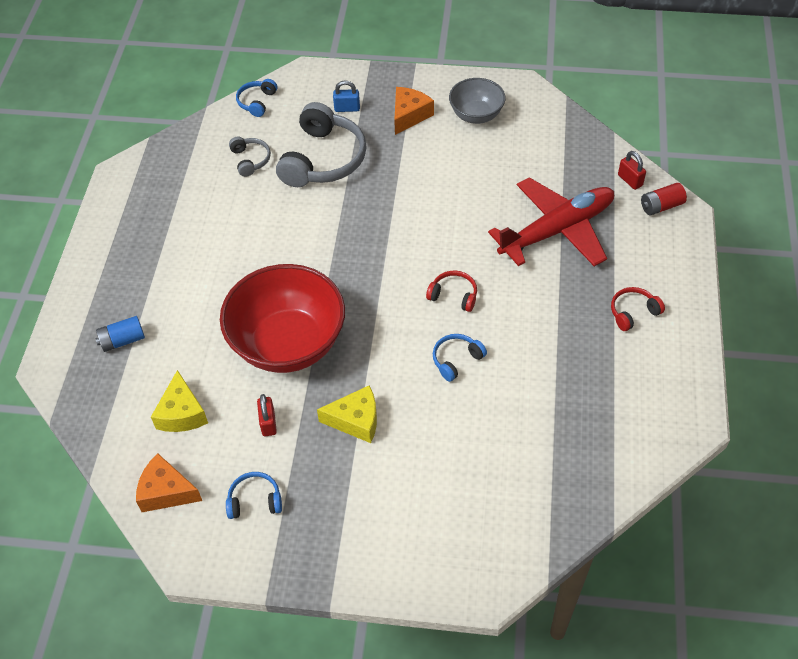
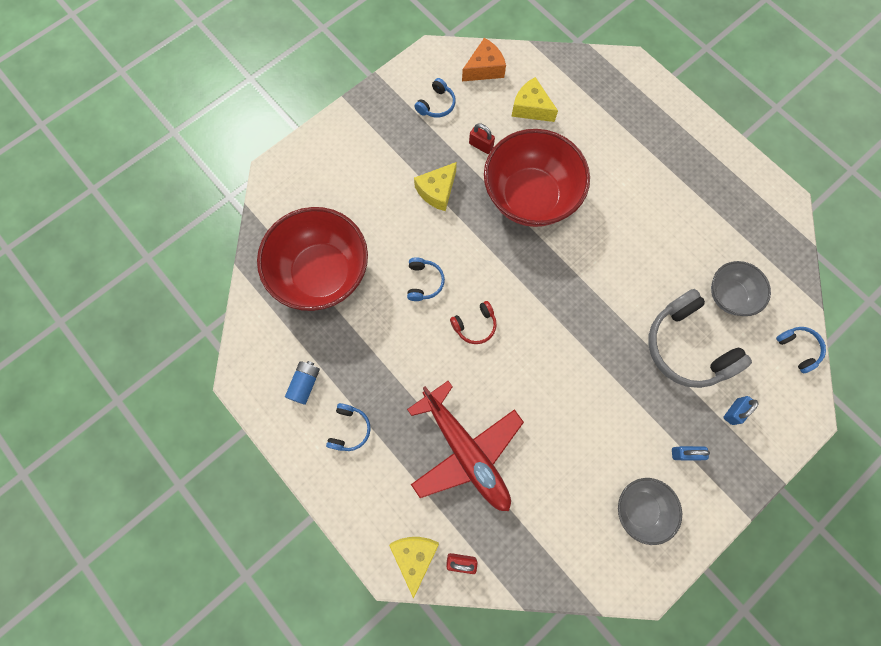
camera: 130 degrees right, 20 degrees up
blue battery [95,316,145,352] -> blue battery moved to [285,361,320,405]
grey headphones [229,137,271,177] -> grey bowl [711,261,771,316]
orange cheese [394,87,434,135] -> blue padlock [672,446,710,461]
red plane [488,177,614,266] -> red plane turned 45 degrees counterclockwise [407,381,524,511]
red headphones [611,287,665,331] -> blue headphones [326,403,371,451]
red battery [641,183,687,215] -> yellow cheese [389,537,439,599]
none -> red bowl [257,207,368,311]

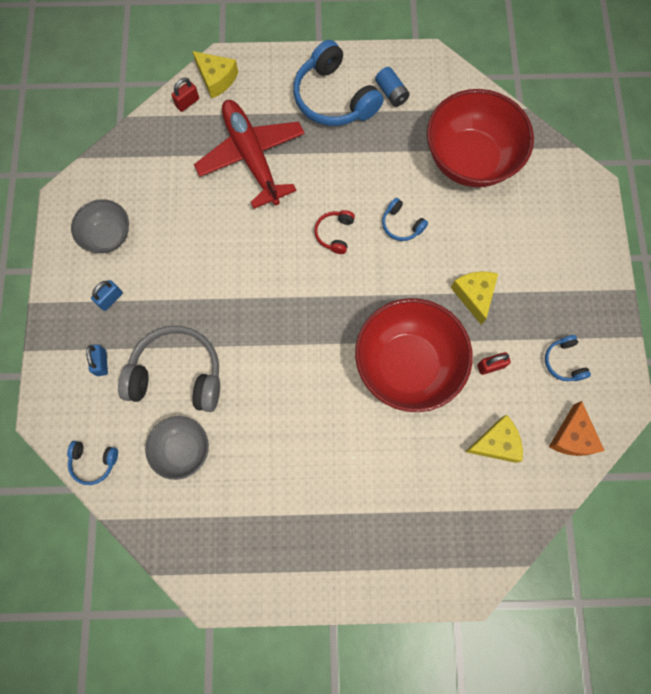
camera: 130 degrees right, 0 degrees up
blue headphones [326,403,371,451] -> blue headphones [293,40,384,126], size x2.08
red plane [407,381,524,511] -> red plane turned 60 degrees clockwise [194,100,305,209]

